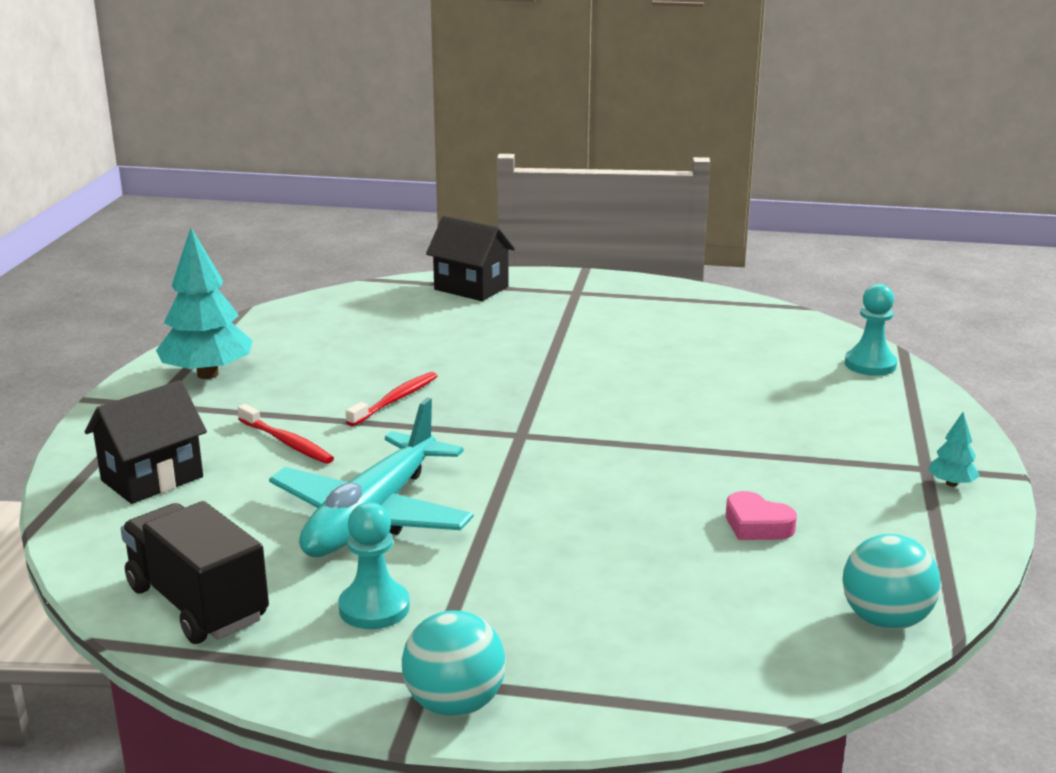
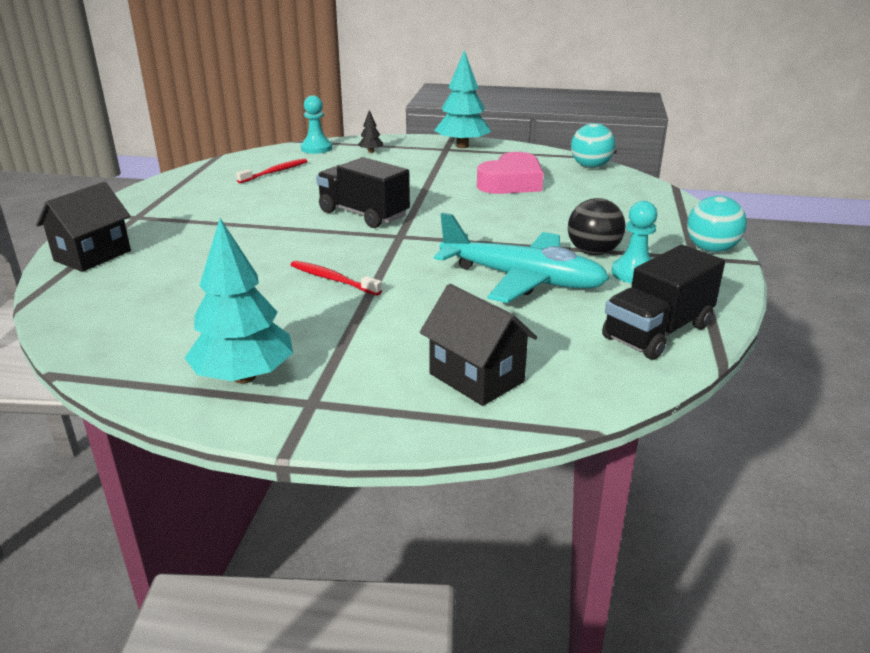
camera: 90 degrees left, 5 degrees up
red toothbrush [237,404,334,464] -> red toothbrush moved to [236,159,307,183]
pink heart [726,491,797,540] -> pink heart [477,152,544,194], size x1.86
turquoise tree [928,412,979,487] -> turquoise tree [434,50,491,148], size x2.24
none -> black truck [316,157,410,228]
none -> black tree [358,110,383,153]
none -> black ball [568,198,625,255]

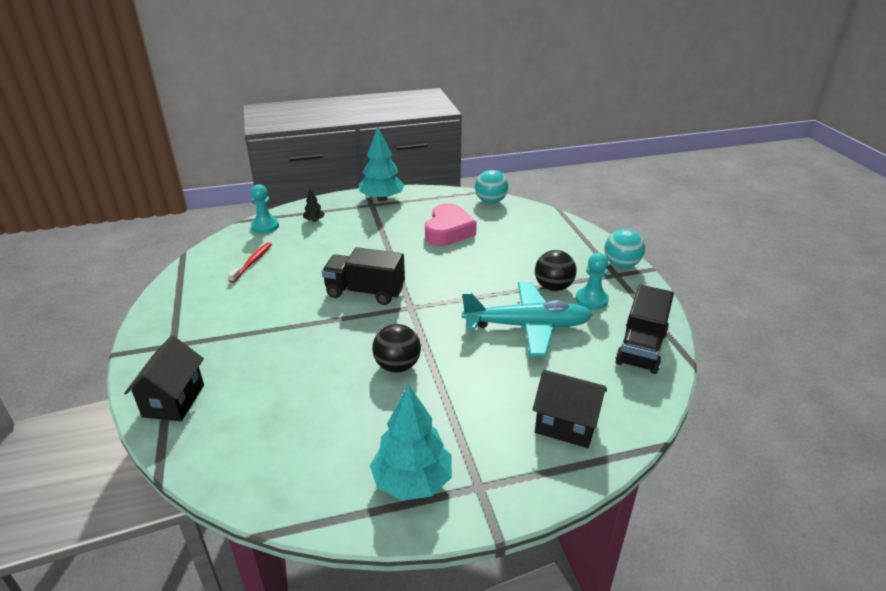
camera: 25 degrees left, 5 degrees up
red toothbrush [291,261,382,296] -> black ball [372,324,421,373]

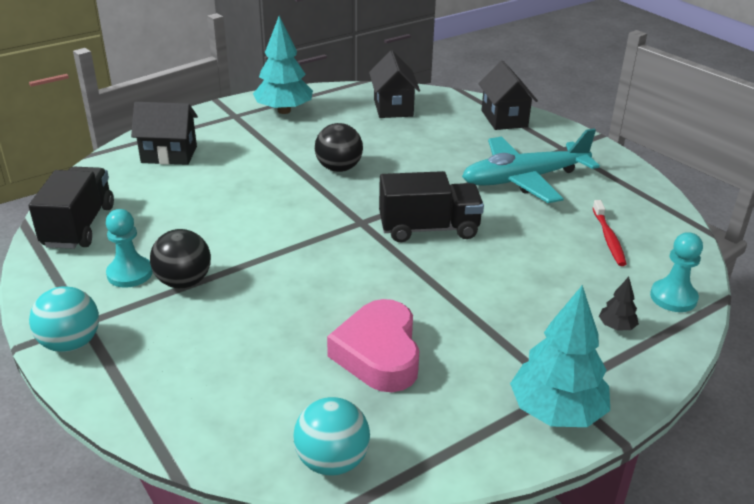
camera: 160 degrees right, 0 degrees up
turquoise plane [462,282,593,356] -> turquoise plane moved to [462,128,600,203]
none -> black house [369,51,420,118]

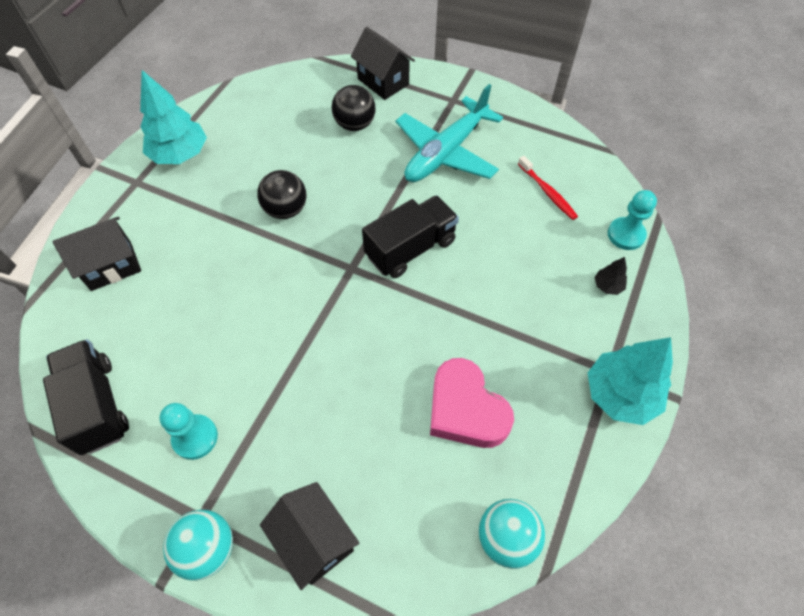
camera: 30 degrees left, 25 degrees up
black ball [150,229,211,288] -> black ball moved to [331,85,375,131]
black house [369,51,420,118] -> black house moved to [260,482,359,590]

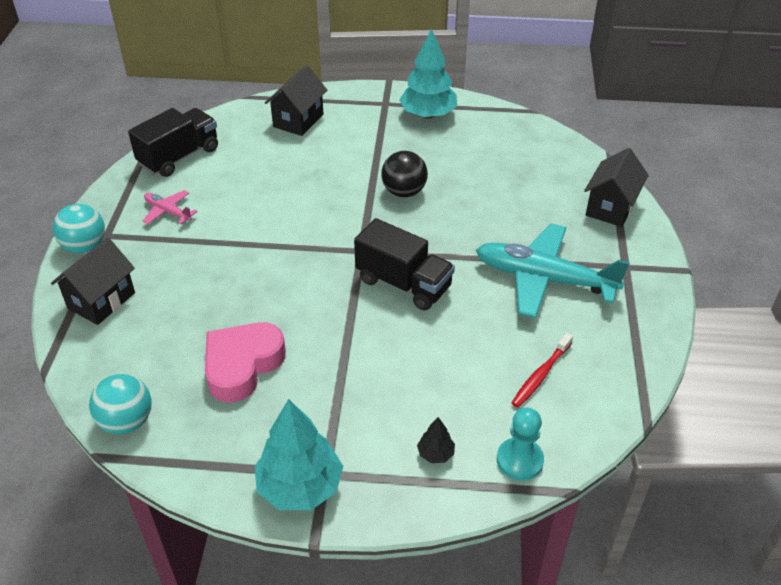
camera: 70 degrees right, 15 degrees down
black house [52,217,141,291] -> black house turned 75 degrees clockwise [265,65,328,136]
turquoise pawn [160,403,218,460] -> pink plane [143,190,198,224]
black ball [331,85,375,131] -> none

